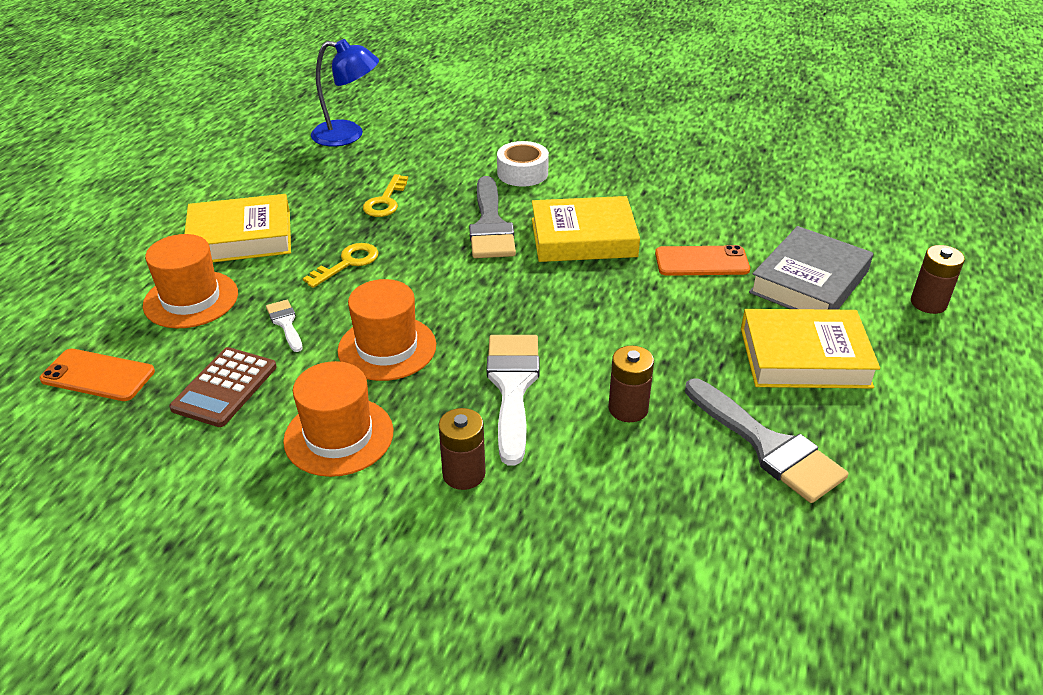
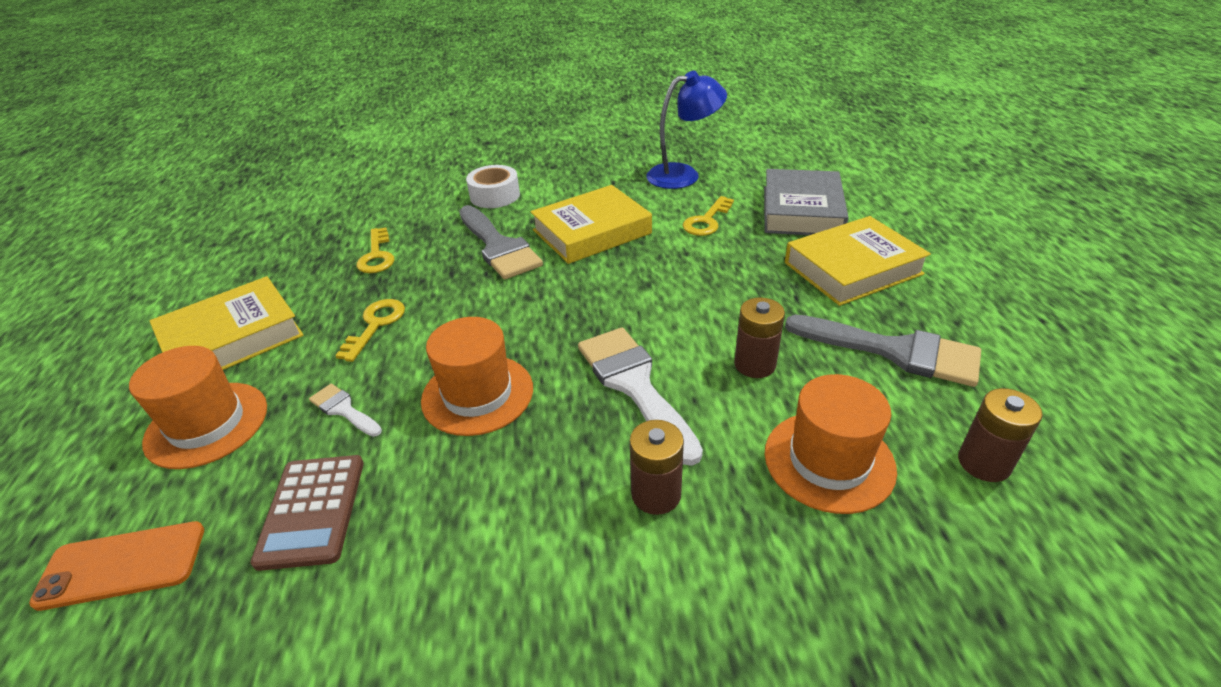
camera: 25 degrees left, 0 degrees up
orange hat [283,361,393,477] -> orange hat moved to [765,374,897,514]
blue lamp [311,39,379,146] -> blue lamp moved to [646,71,727,189]
orange phone [655,245,750,276] -> yellow key [683,196,734,236]
brown battery [911,245,965,314] -> brown battery moved to [958,388,1043,482]

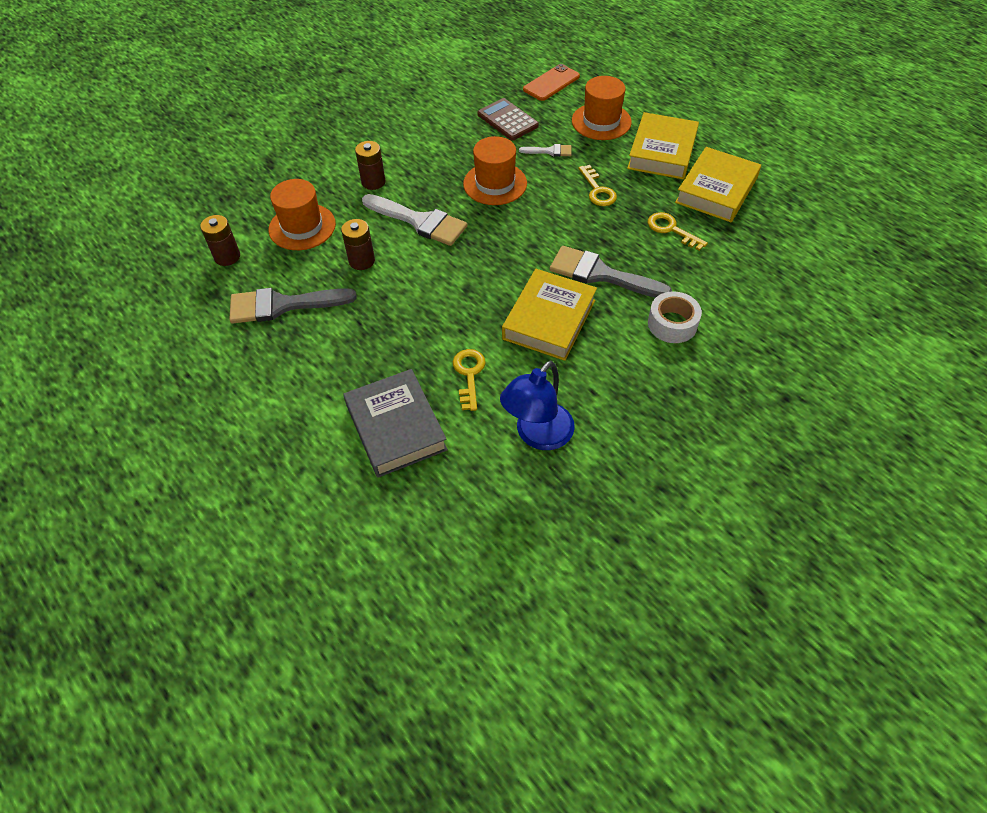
camera: 145 degrees right, 15 degrees up
yellow book [785,216,931,306] -> yellow book moved to [675,147,761,222]

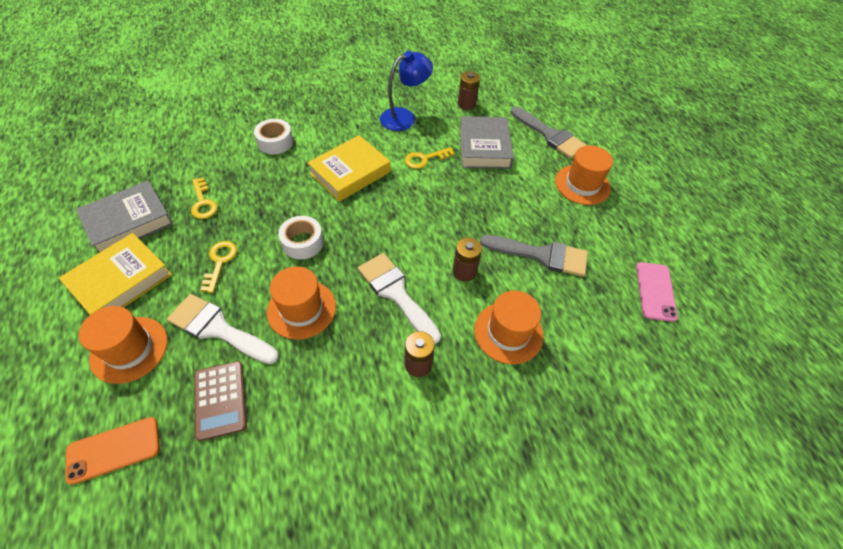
camera: 160 degrees left, 0 degrees up
brown battery [200,215,240,266] -> brown battery moved to [458,71,480,110]
yellow key [453,349,486,411] -> yellow key turned 45 degrees clockwise [405,147,455,169]
white brush [519,144,571,157] -> white brush [167,294,279,364], size x2.03
grey brush [550,246,672,298] -> grey brush moved to [510,107,587,159]
yellow book [675,147,761,222] -> grey book [76,181,173,253]
none -> white tape [278,216,324,259]
none -> orange hat [555,145,613,205]
none -> pink phone [636,262,678,322]

